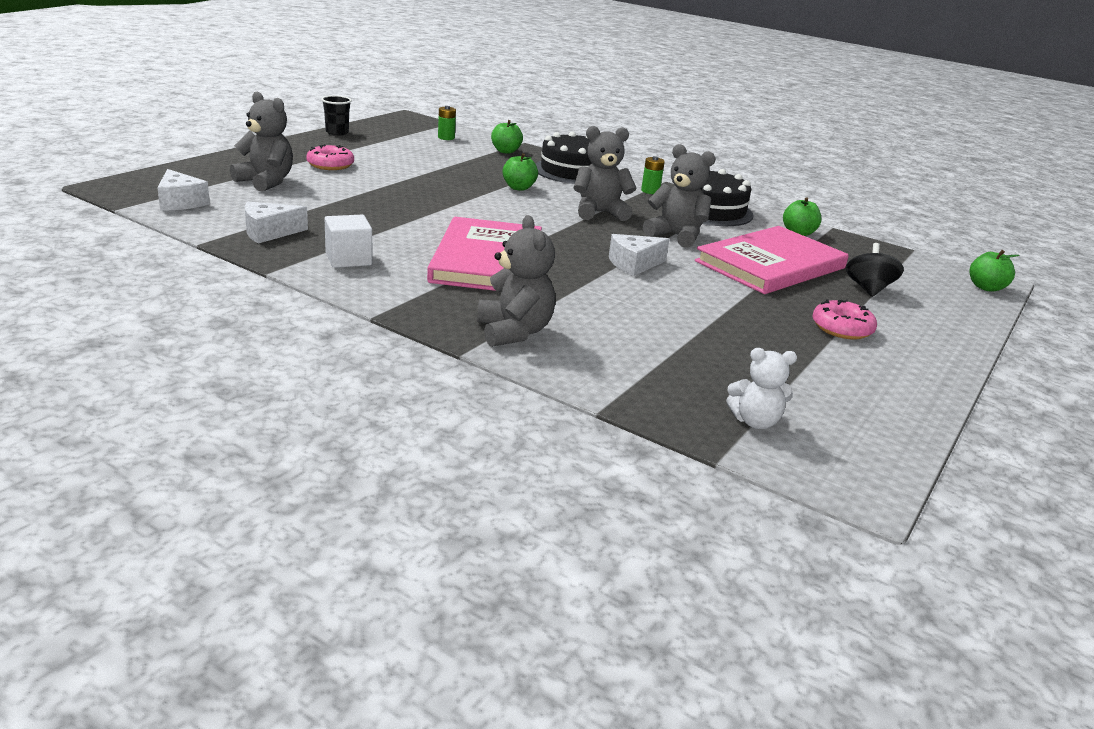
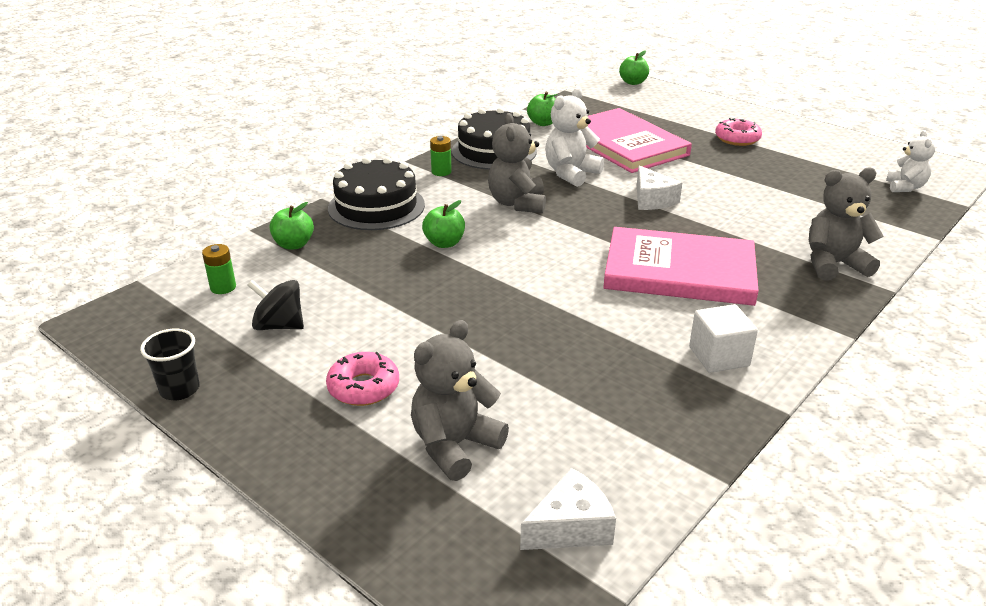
camera: 80 degrees left, 5 degrees up
white cheese [245,202,308,244] -> none
grey teddy bear [643,144,716,248] -> white teddy bear [545,87,604,187]
black spinning top [846,243,904,297] -> black spinning top moved to [247,280,304,330]

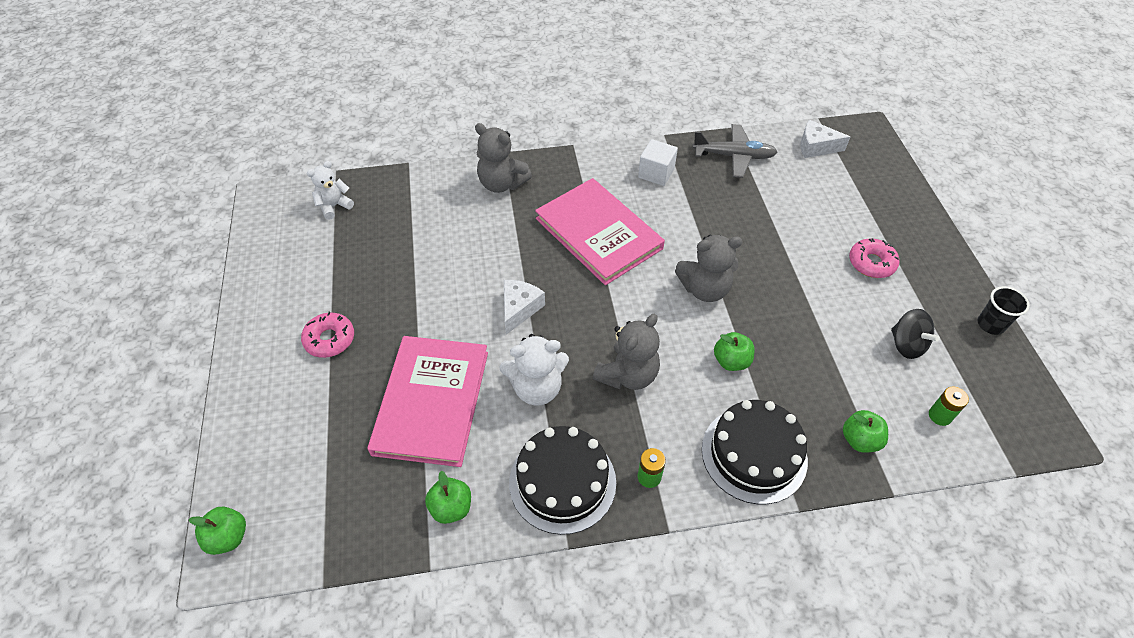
camera: 140 degrees left, 20 degrees up
grey teddy bear [411,320,509,481] -> grey teddy bear moved to [675,235,743,302]
none -> grey plane [692,124,777,178]

